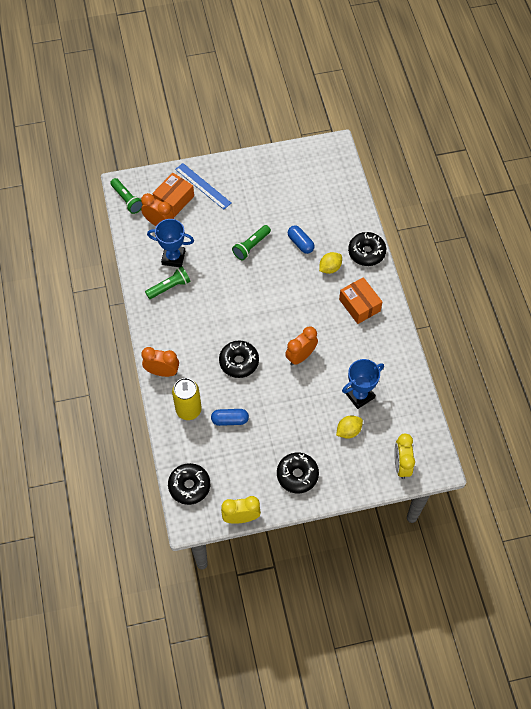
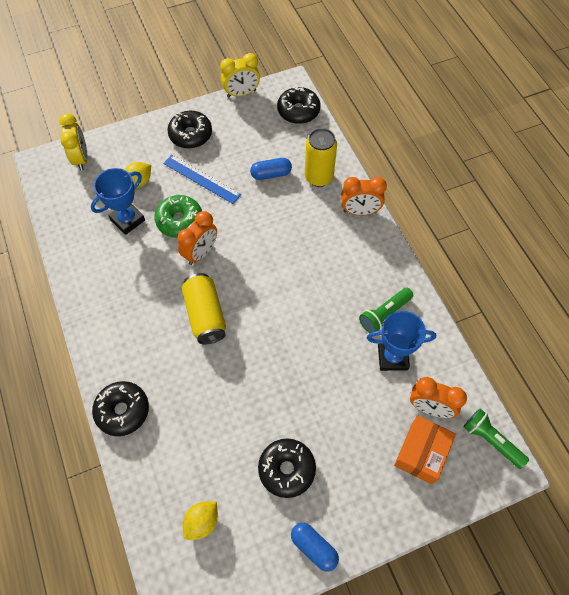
camera: 170 degrees right, 0 degrees up
blue ruler [175,163,231,210] -> blue ruler moved to [163,155,241,204]
black donut [219,341,259,378] -> black donut moved to [258,439,316,498]
green flashlight [232,225,271,260] -> none
blue capsule [288,226,315,254] -> blue capsule moved to [291,523,339,572]
yellow lemon [319,252,342,274] -> yellow lemon moved to [183,501,218,540]
orange box [339,277,382,324] -> none
none -> green donut [155,195,202,238]
none -> yellow can [181,273,226,344]

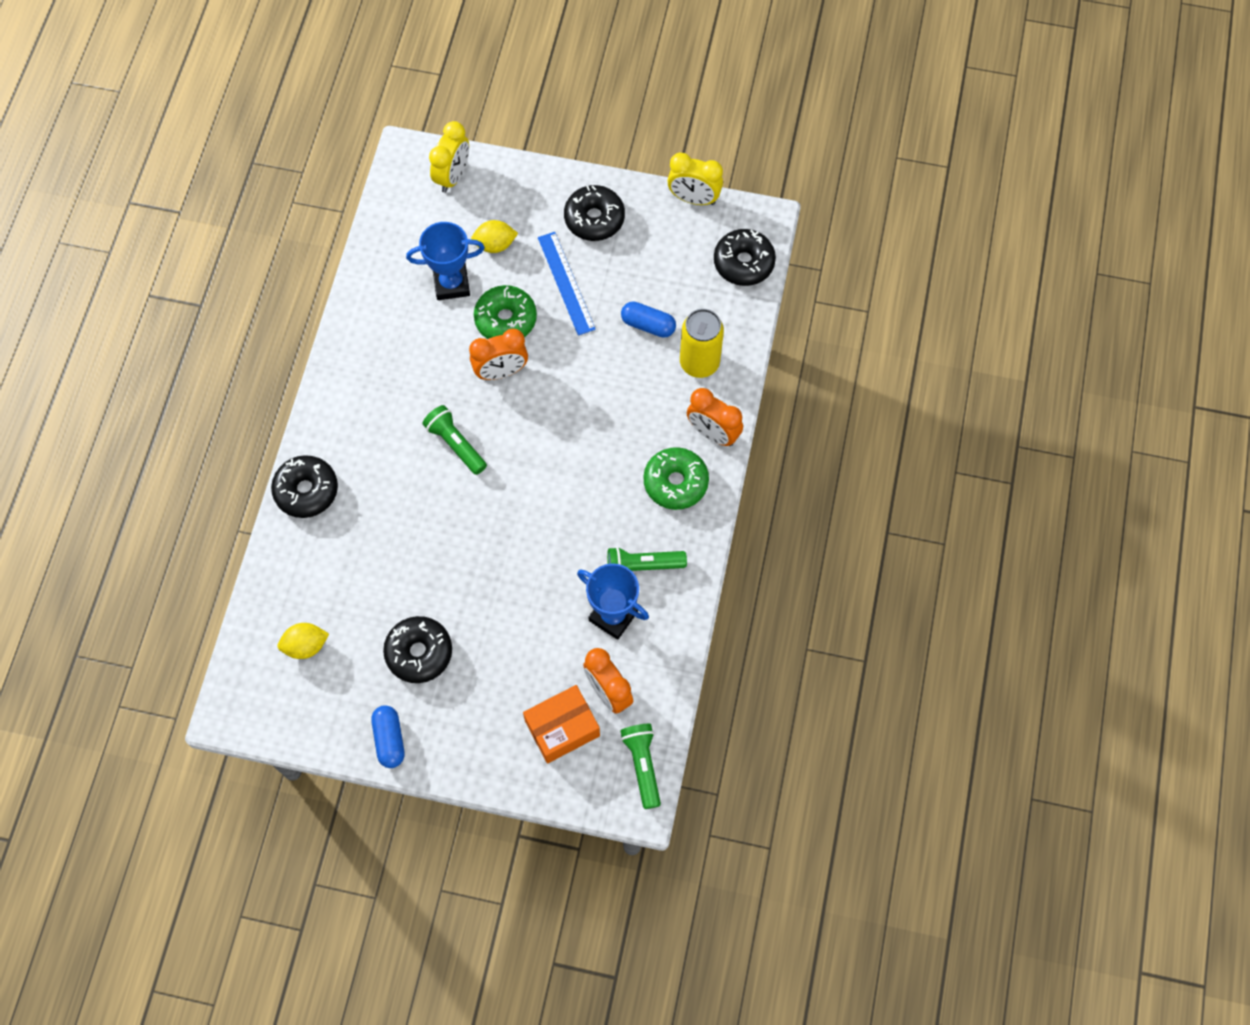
camera: 35 degrees right, 5 degrees up
yellow can [181,273,226,344] -> green flashlight [422,405,487,475]
none -> green donut [644,447,709,510]

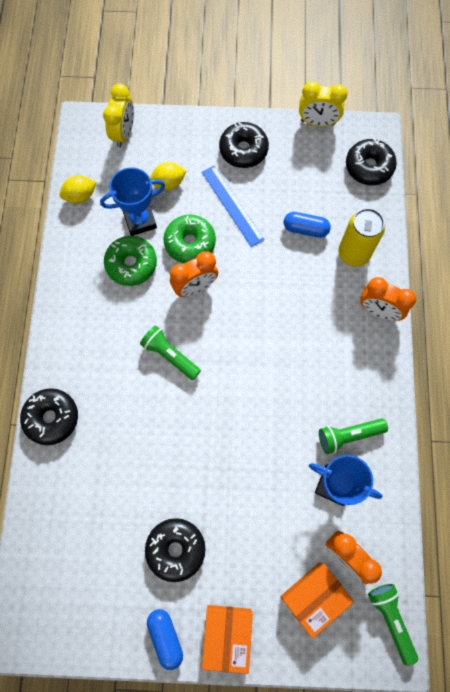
camera: 10 degrees left, 5 degrees up
yellow lemon [277,623,329,659] -> yellow lemon moved to [59,175,96,204]
green donut [644,447,709,510] -> green donut moved to [104,236,157,286]
none -> orange box [202,605,253,674]

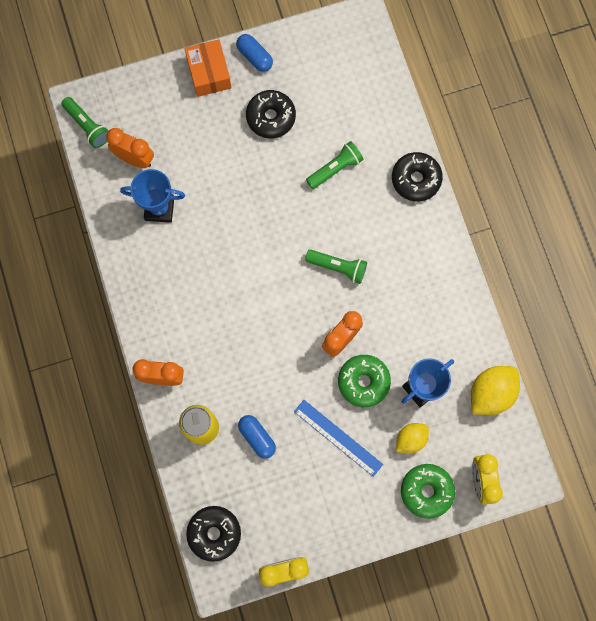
camera: 160 degrees right, 5 degrees up
yellow lemon [59,175,96,204] -> yellow lemon [471,366,520,415], size x1.57
green donut [104,236,157,286] -> green donut moved to [401,464,455,519]
black donut [219,122,269,168] -> none
orange box [281,563,354,639] -> none
blue capsule [284,212,331,238] -> blue capsule turned 60 degrees clockwise [238,415,276,459]
green flashlight [319,418,388,454] -> green flashlight moved to [306,141,363,189]

